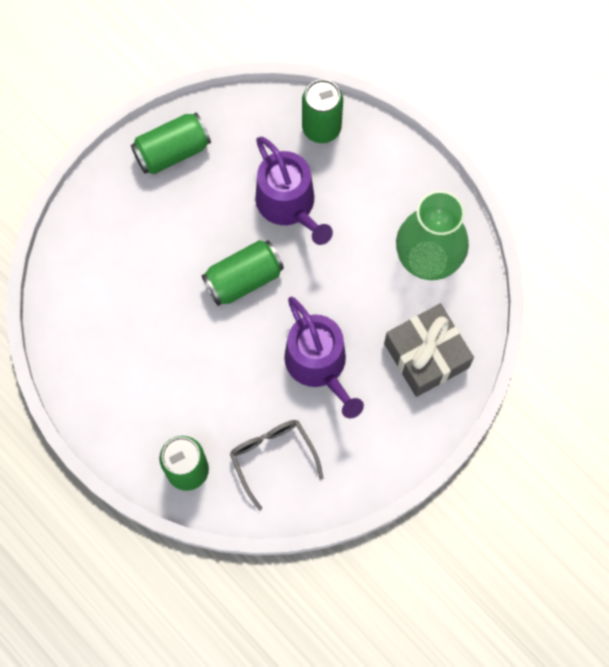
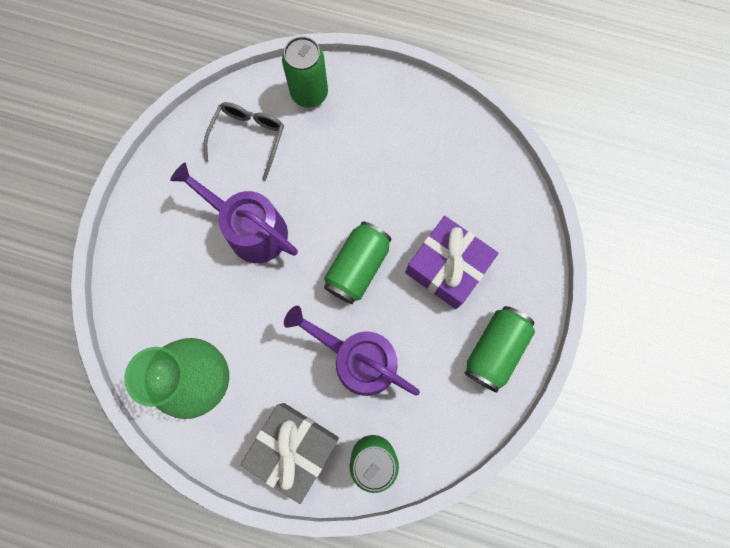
camera: 150 degrees right, 5 degrees up
grey glasses [230,420,323,510] -> grey glasses turned 105 degrees counterclockwise [204,102,284,181]
grey gift [384,304,474,397] -> grey gift moved to [240,403,339,504]
none -> purple gift [405,216,498,309]

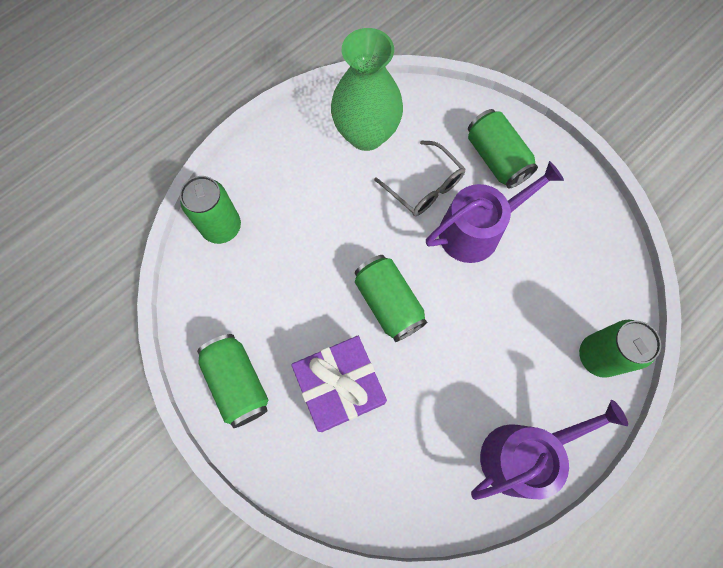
camera: 120 degrees right, 5 degrees down
grey glasses [204,102,284,181] -> grey glasses moved to [374,140,465,216]
grey gift [240,403,339,504] -> none
purple watering can [284,306,420,396] -> purple watering can moved to [471,400,628,500]
none -> green can [468,109,538,189]

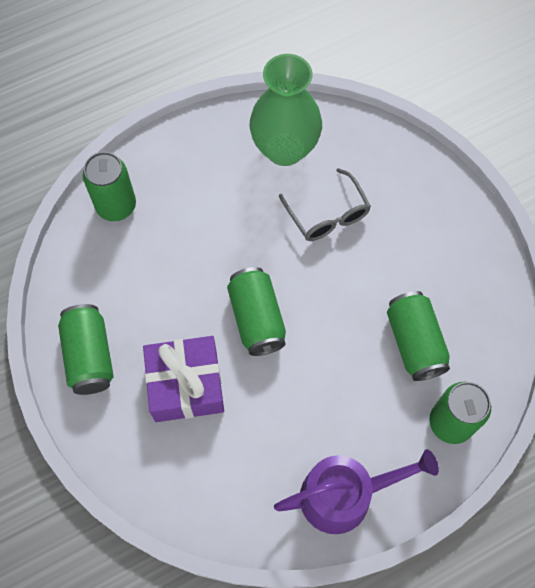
camera: 15 degrees right, 5 degrees down
purple watering can [426,161,564,263] -> none
green can [468,109,538,189] -> green can moved to [387,291,450,381]

